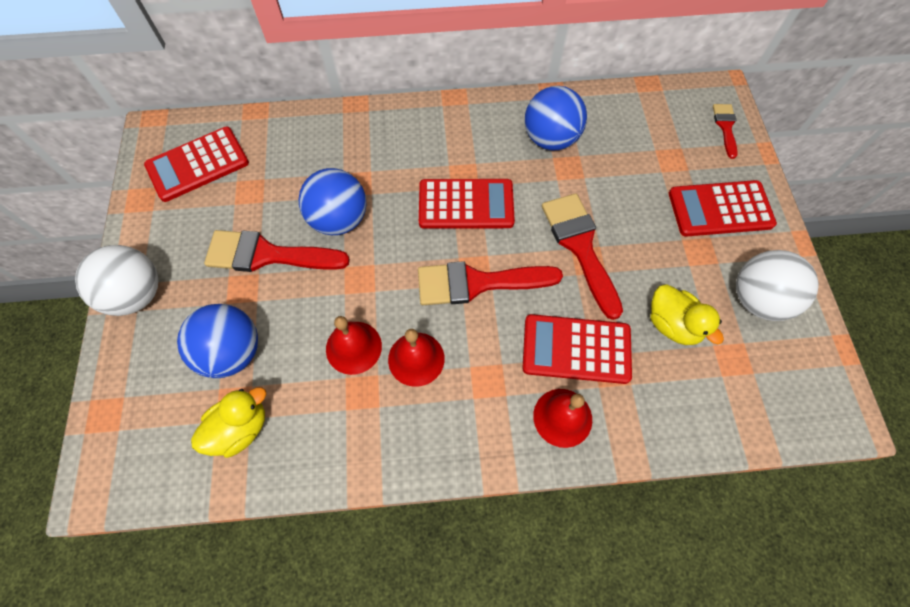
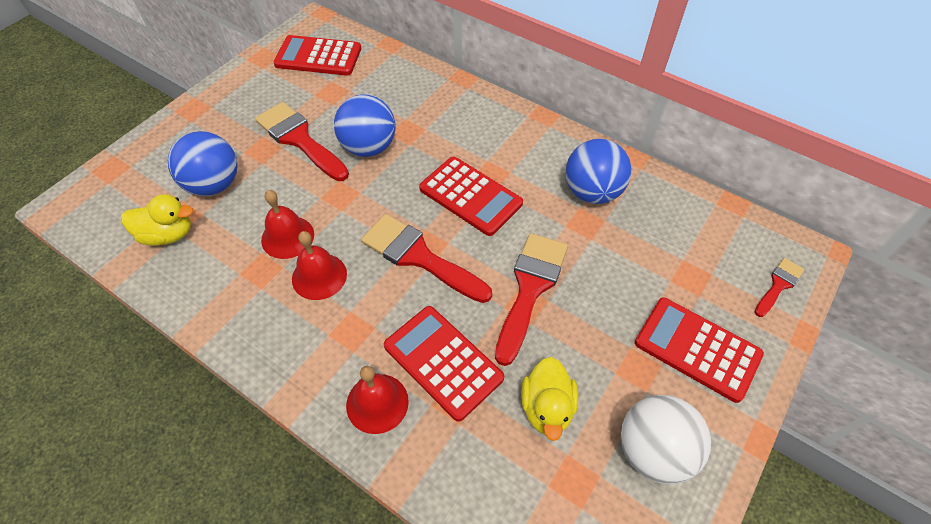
camera: 40 degrees right, 10 degrees down
white ball [75,245,158,316] -> none

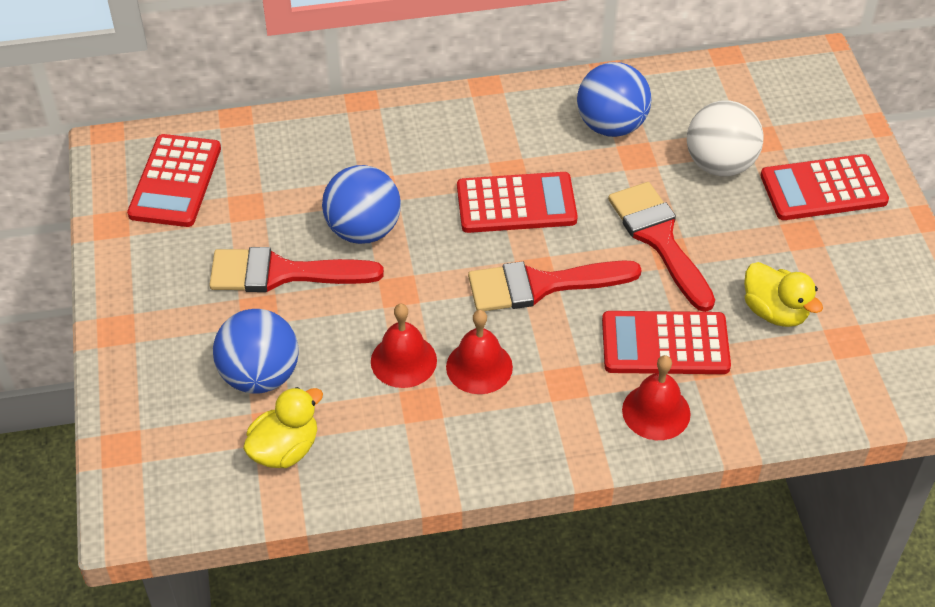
camera: 45 degrees left, 5 degrees down
red calculator [274,35,361,76] -> red calculator turned 45 degrees counterclockwise [127,134,221,227]
white ball [621,395,711,484] -> white ball moved to [687,100,764,176]
red brush [755,258,804,317] -> none

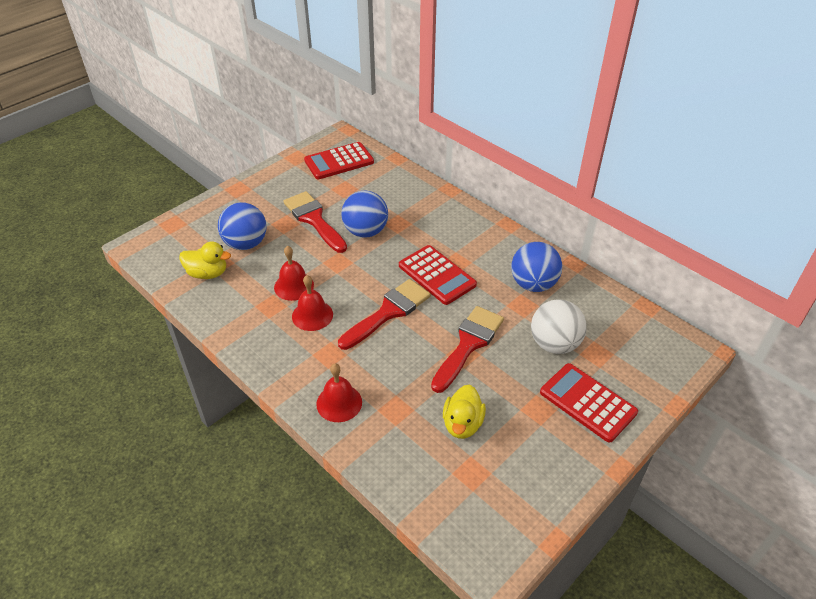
camera: 55 degrees right, 5 degrees down
red brush [468,260,642,311] -> red brush turned 90 degrees clockwise [338,279,431,350]
red calculator [602,311,731,374] -> none

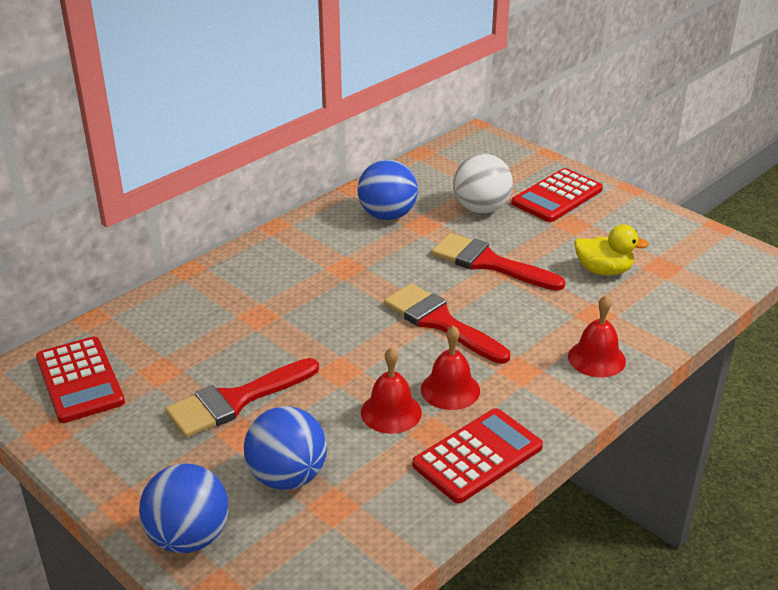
camera: 90 degrees left, 10 degrees down
yellow duck [179,242,231,279] -> none
blue ball [342,190,388,238] -> blue ball moved to [139,463,229,553]
red calculator [399,245,477,305] -> red calculator moved to [412,408,543,503]

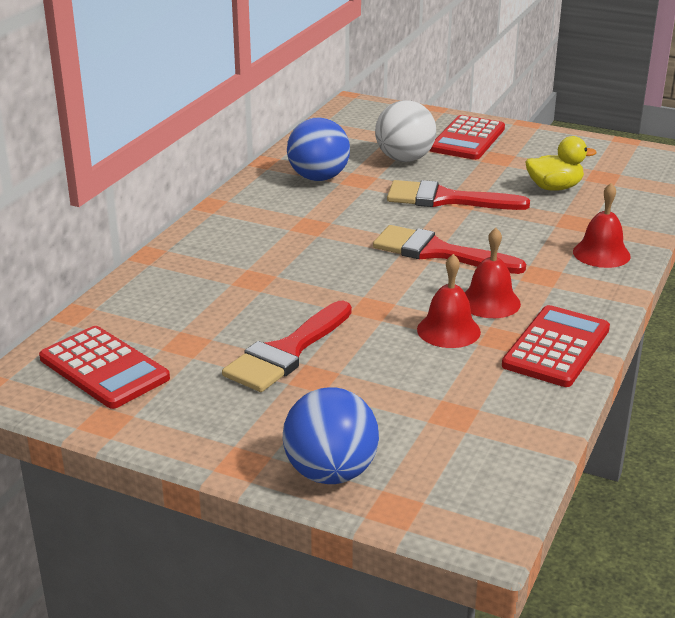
camera: 20 degrees left, 5 degrees down
blue ball [244,406,327,490] -> none

